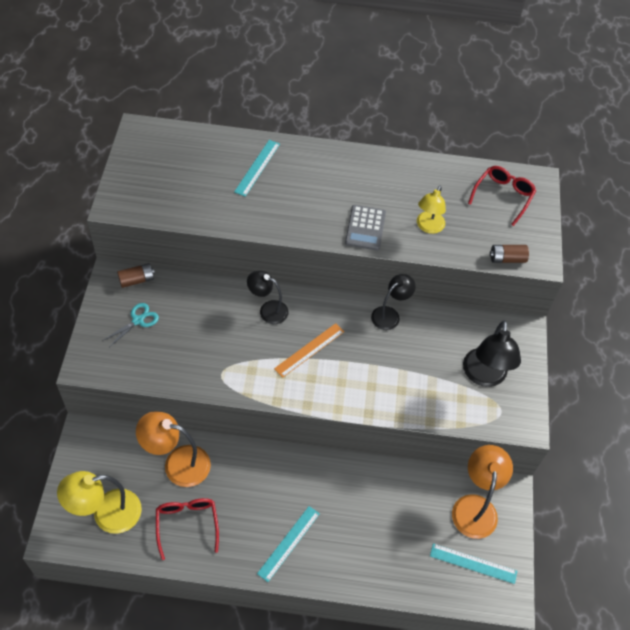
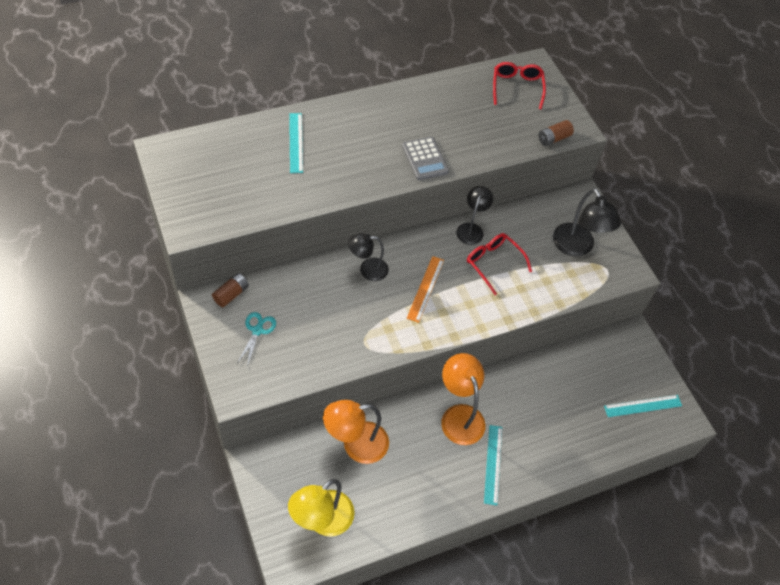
camera: 30 degrees left, 0 degrees up
red glasses [156,498,219,560] -> red glasses moved to [467,233,532,295]
yellow lamp [417,186,446,234] -> none
orange lamp [452,445,513,539] -> orange lamp moved to [441,353,485,445]

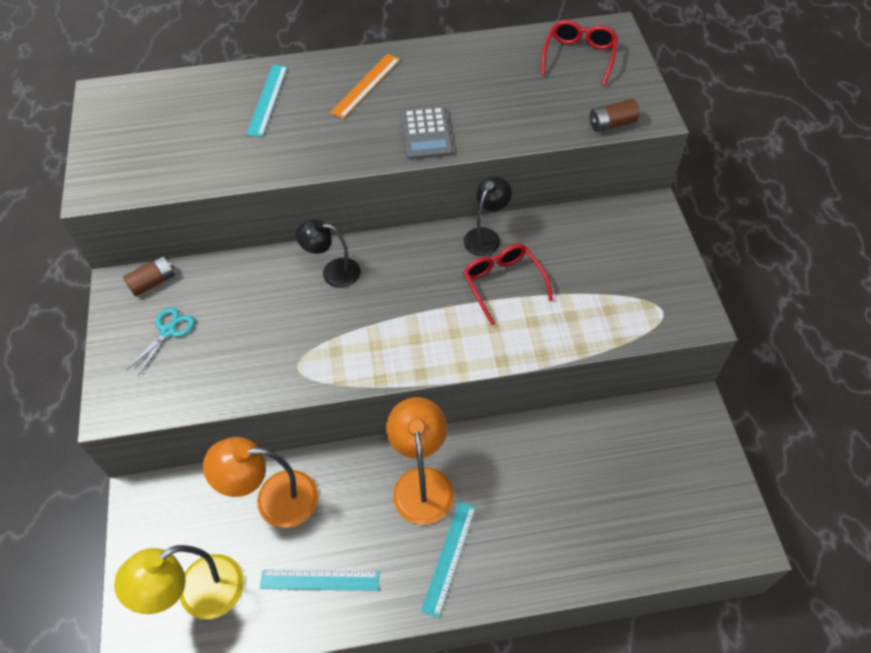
camera: 20 degrees right, 0 degrees up
orange ruler [407,256,444,323] -> orange ruler moved to [330,54,400,119]
black lamp [553,188,621,257] -> none
turquoise ruler [604,395,682,417] -> turquoise ruler moved to [260,570,379,591]

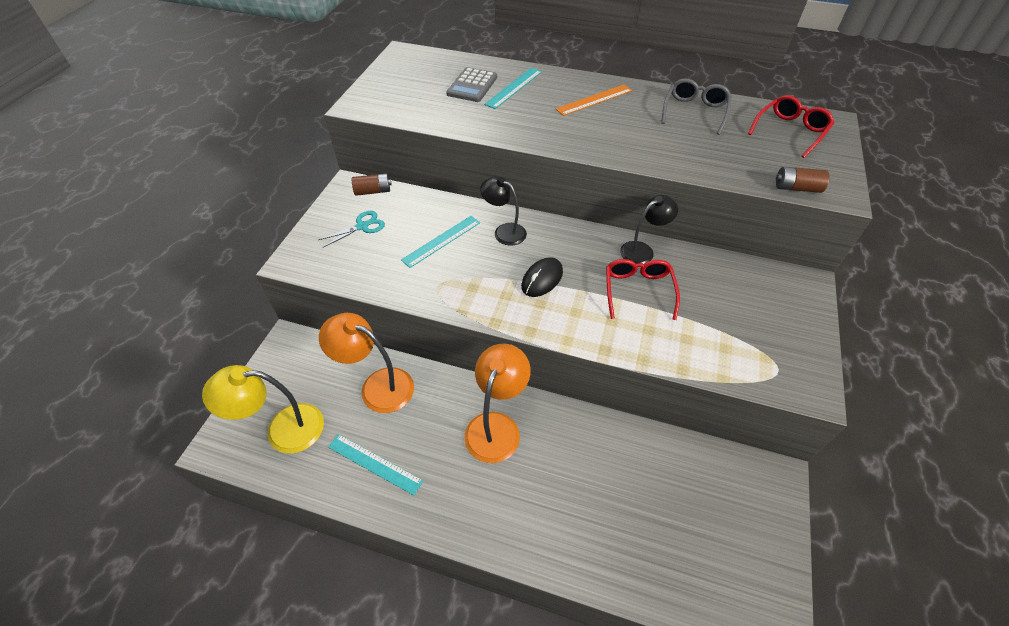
camera: 25 degrees right, 5 degrees down
grey calculator [401,107,453,160] -> grey calculator moved to [446,67,497,102]
turquoise ruler [421,502,476,618] -> turquoise ruler moved to [401,216,480,268]
none -> black mouse [521,257,563,297]
none -> grey glasses [661,79,732,135]

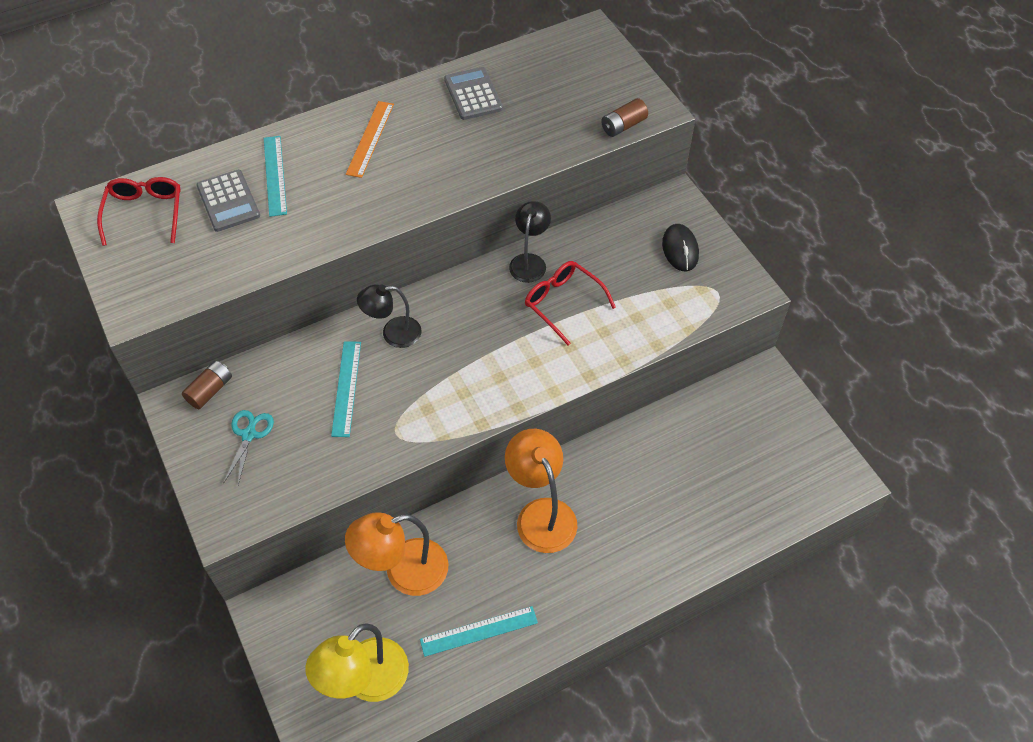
camera: 45 degrees left, 5 degrees up
black mouse [521,257,563,297] -> black mouse moved to [662,224,699,272]
grey glasses [661,79,732,135] -> grey calculator [444,67,503,120]
red glasses [748,95,834,158] -> red glasses moved to [97,177,181,246]

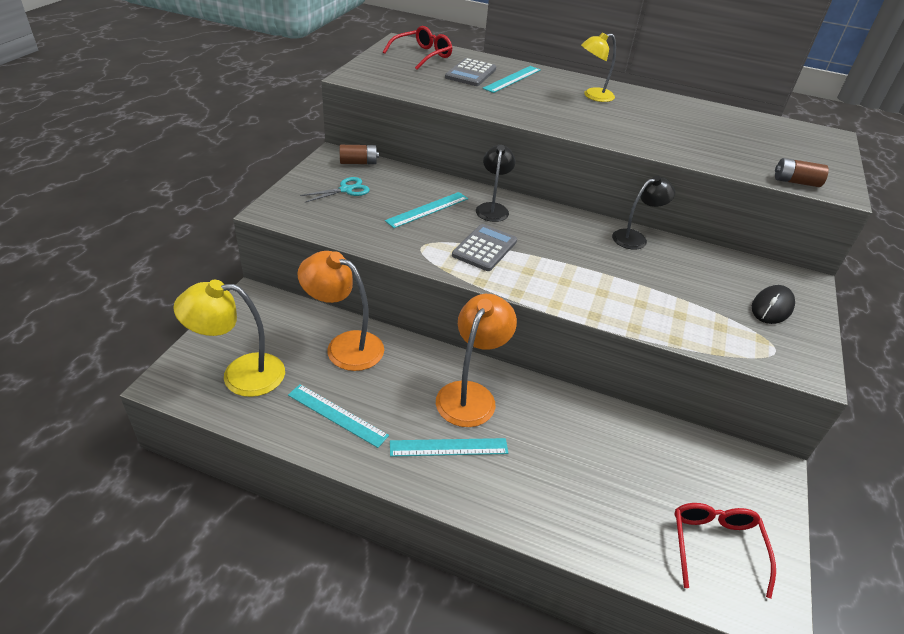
camera: 45 degrees right, 15 degrees down
orange ruler [346,101,394,178] -> yellow lamp [581,32,616,102]
black lamp [357,285,421,348] -> black lamp turned 60 degrees clockwise [476,145,515,222]
grey calculator [444,67,503,120] -> grey calculator moved to [452,224,517,271]
red glasses [525,261,616,345] -> red glasses moved to [674,503,776,598]
none -> turquoise ruler [390,438,508,457]

